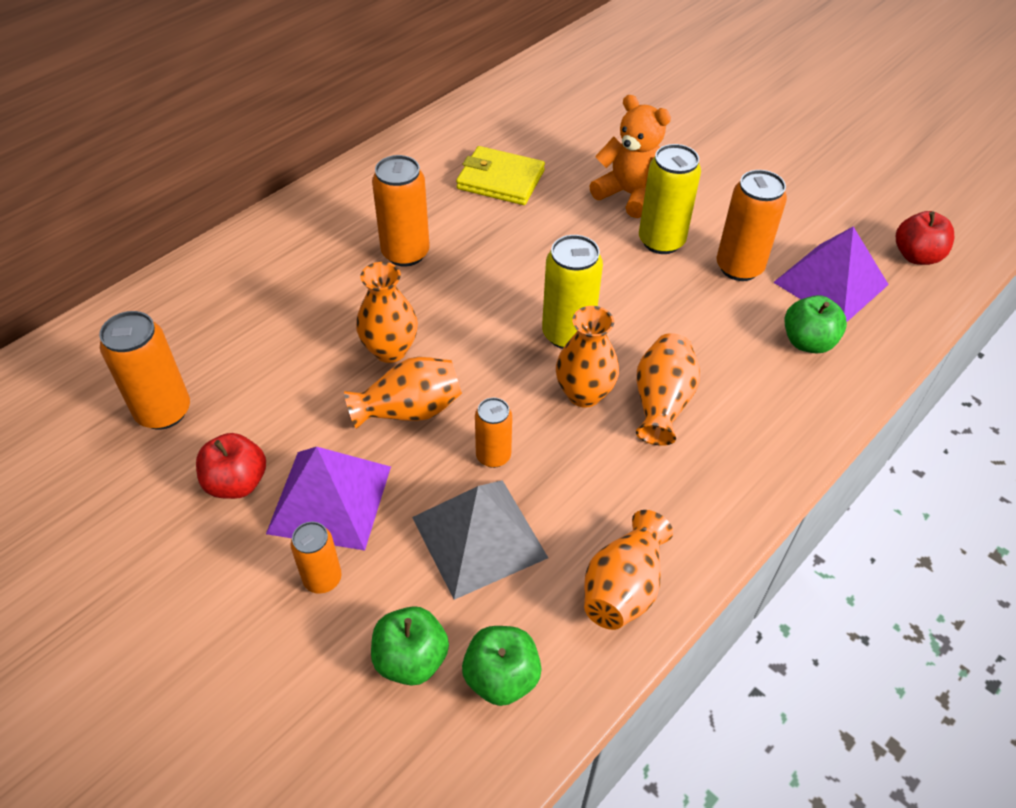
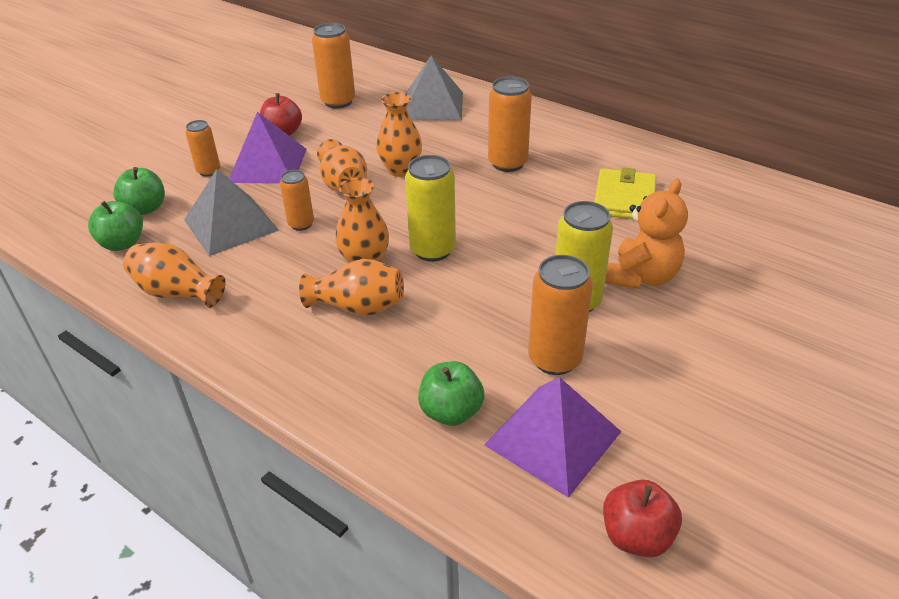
camera: 85 degrees right, 10 degrees down
none -> grey pyramid [406,55,463,120]

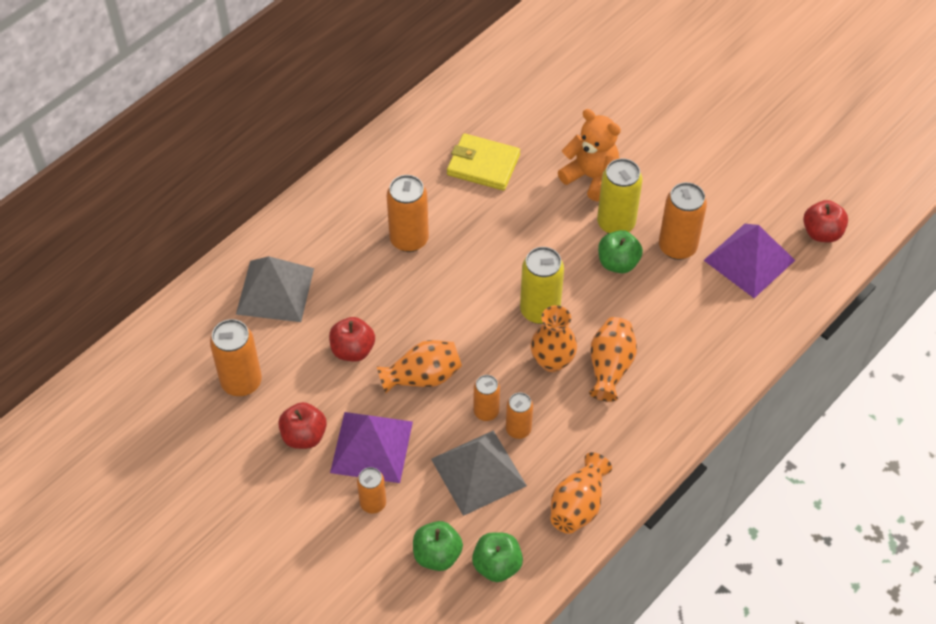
camera: 85 degrees left, 15 degrees up
orange vase [376,92,422,177] -> none
green apple [418,361,484,426] -> green apple moved to [598,230,643,273]
none -> red apple [329,317,375,362]
none -> orange can [506,392,533,439]

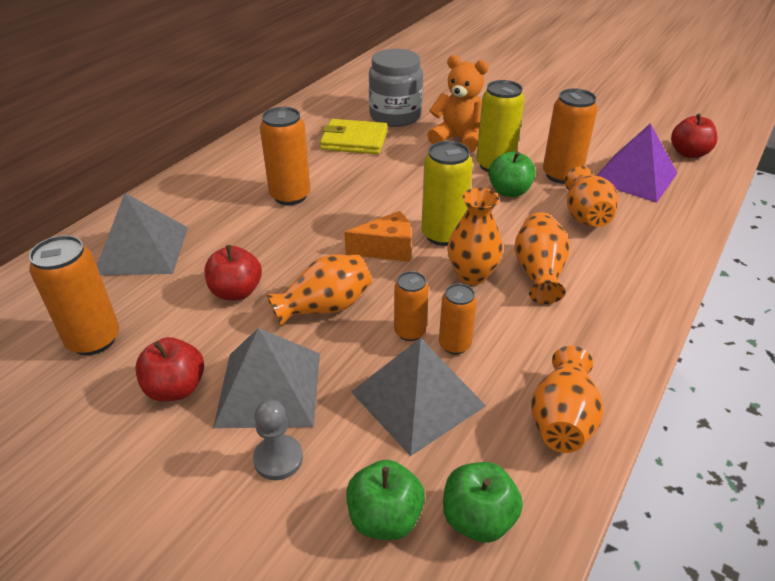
camera: 10 degrees left, 15 degrees down
purple pyramid [330,412,413,483] -> grey pyramid [213,328,320,428]
orange can [357,467,386,513] -> grey pawn [253,400,303,480]
none -> orange cheese [344,211,411,262]
none -> grey jar [369,49,423,127]
none -> orange vase [565,166,619,227]

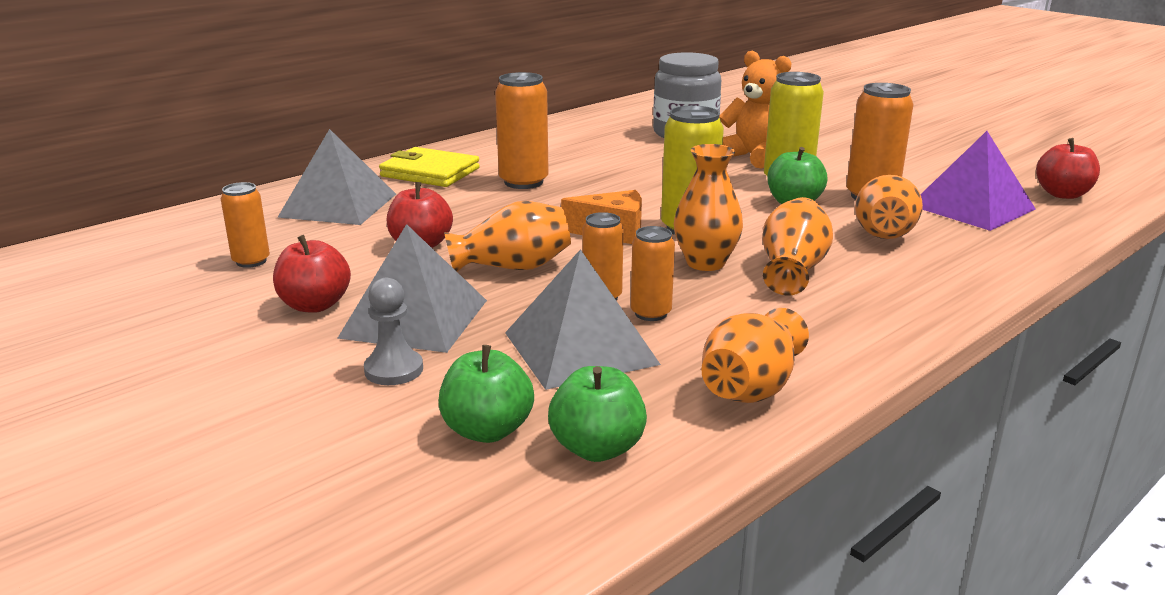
camera: 15 degrees right, 15 degrees down
orange can [29,235,119,355] -> orange can [221,182,270,268], size x0.61
yellow wallet [320,119,388,154] -> yellow wallet moved to [379,147,480,187]

